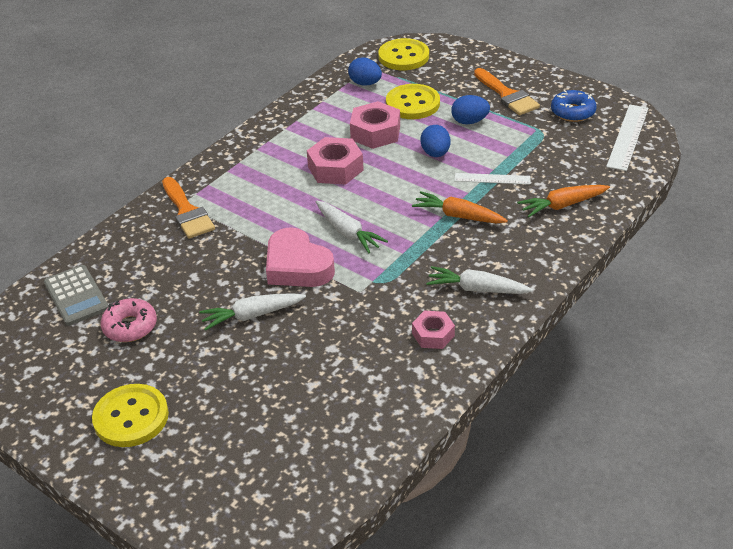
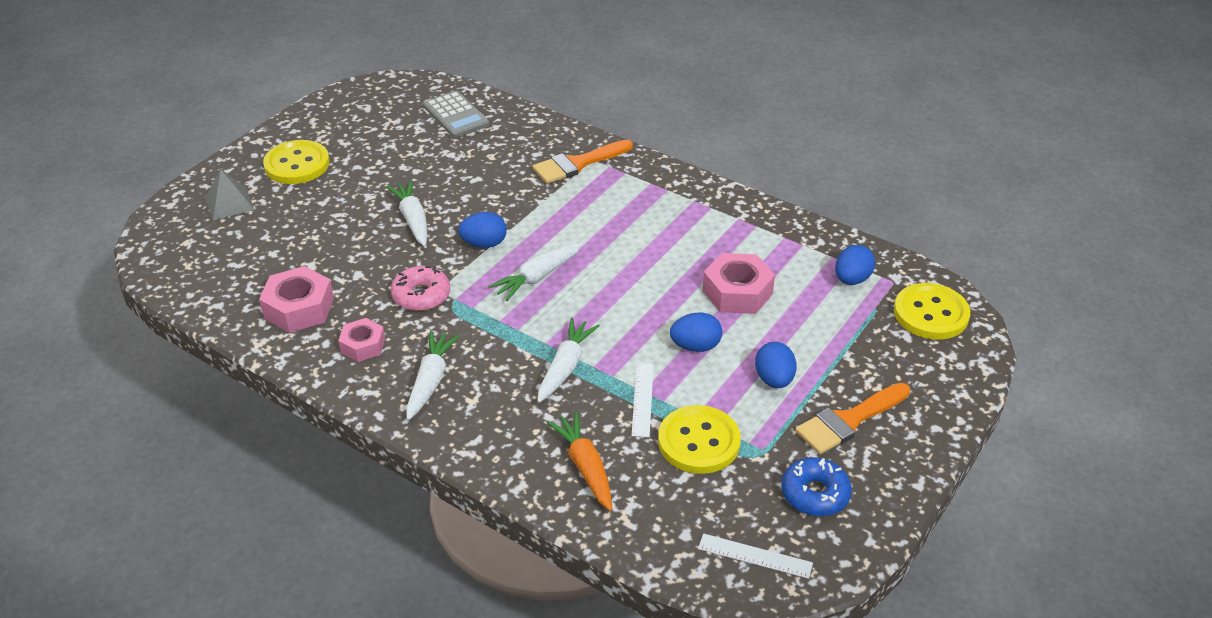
camera: 85 degrees right, 0 degrees up
grey calculator [44,265,109,326] -> grey calculator turned 90 degrees counterclockwise [423,91,489,138]
pink donut [100,298,157,342] -> pink donut moved to [391,266,450,311]
pink heart [266,227,335,287] -> blue egg [458,212,507,248]
pink nut [307,137,364,185] -> pink nut moved to [259,266,334,333]
yellow button [386,84,440,119] -> yellow button moved to [658,405,741,474]
orange carrot [412,191,508,224] -> white carrot [537,318,600,403]
white ruler [606,105,648,171] -> white ruler [698,533,813,579], size x0.64
none -> grey pyramid [205,169,254,220]

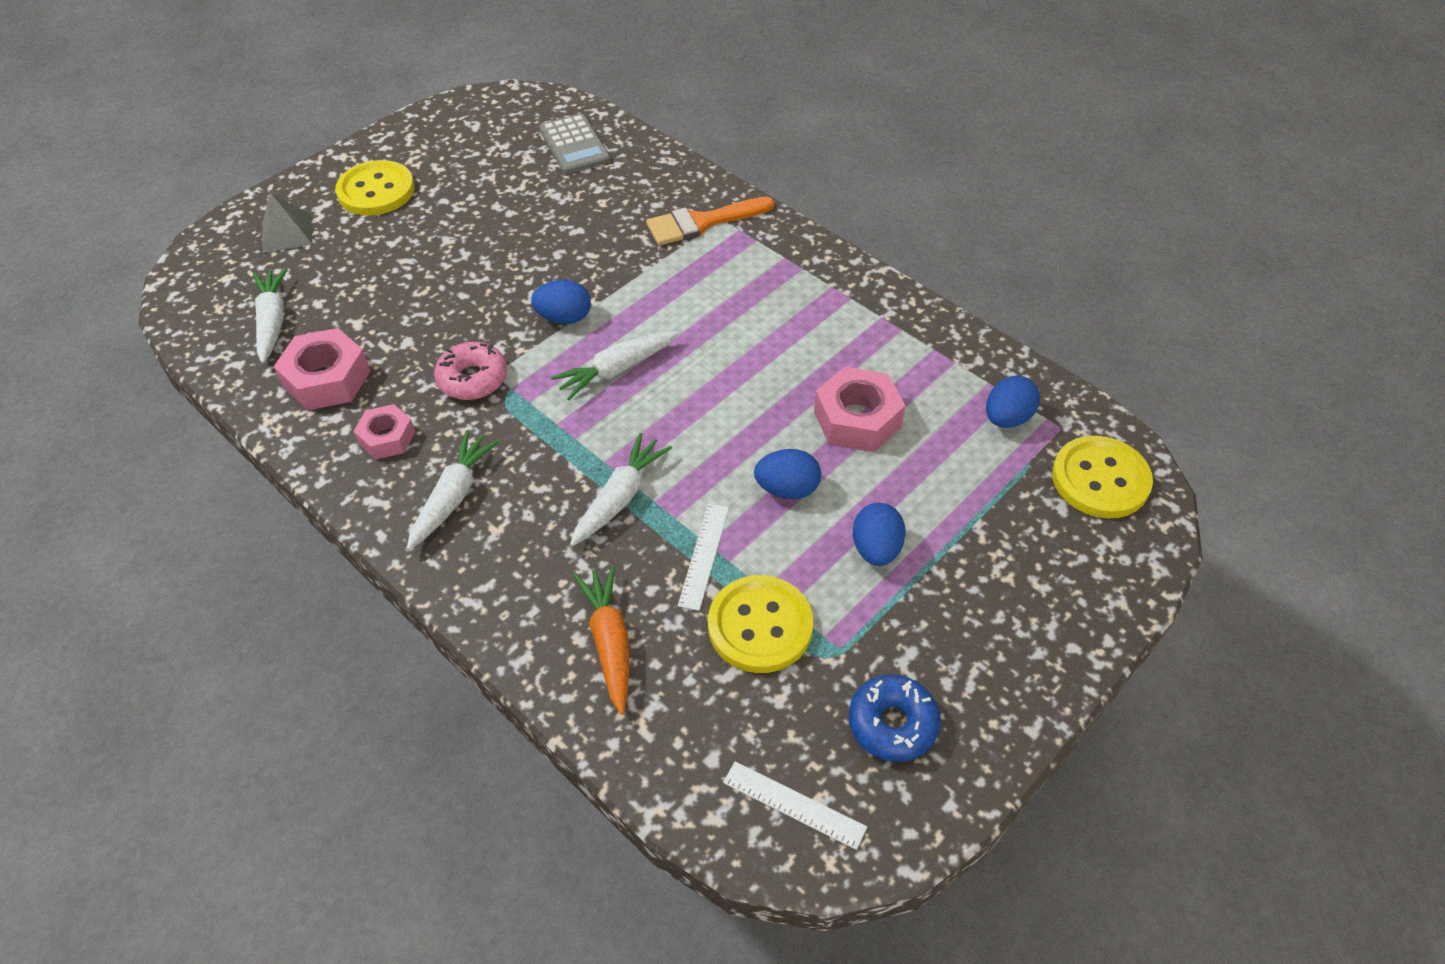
camera: 10 degrees right, 10 degrees up
white carrot [386,180,427,246] -> white carrot moved to [253,268,287,363]
orange brush [795,383,910,454] -> none

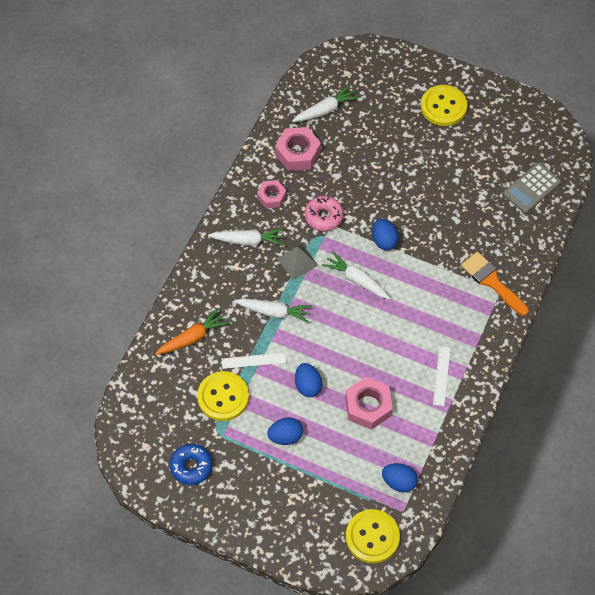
camera: 70 degrees right, 10 degrees up
grey pyramid [262,193,313,253] -> grey pyramid moved to [277,244,318,280]
white ruler [723,761,867,850] -> white ruler moved to [433,346,451,406]

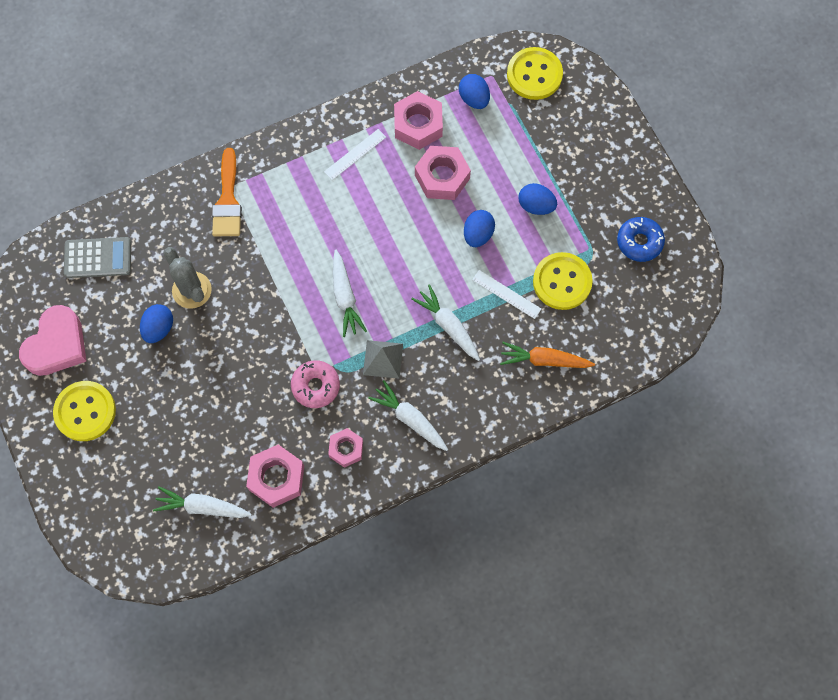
camera: 140 degrees left, 10 degrees up
blue egg [372,219,399,250] -> blue egg moved to [140,304,173,343]
none -> pink heart [19,305,86,376]
none -> grey cactus [163,247,212,309]
none -> pink nut [394,91,443,150]

